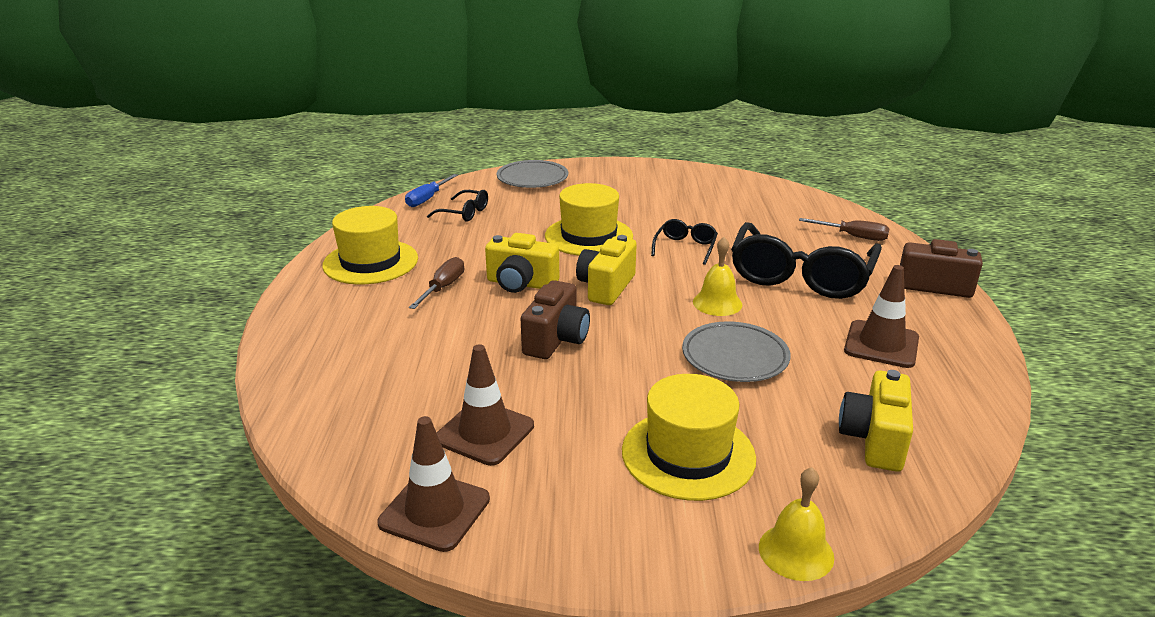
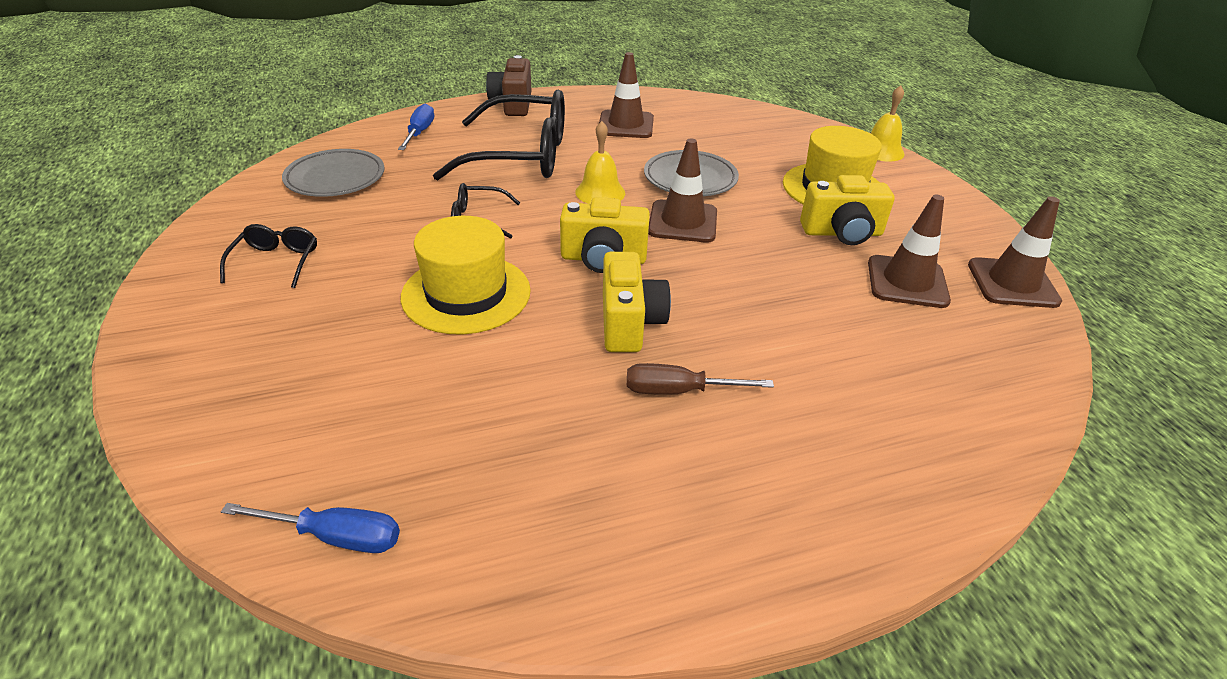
camera: 110 degrees left, 10 degrees up
yellow hat [322,206,418,285] -> none
black glasses [427,190,488,222] -> black glasses moved to [220,224,317,288]
grey plate [497,160,568,188] -> grey plate moved to [282,149,385,197]
brown camera [521,280,590,359] -> none
brown screwdriver [799,218,889,241] -> blue screwdriver [398,104,434,150]
yellow camera [839,370,913,472] -> yellow camera moved to [800,175,895,245]
none -> brown traffic cone [648,139,717,243]

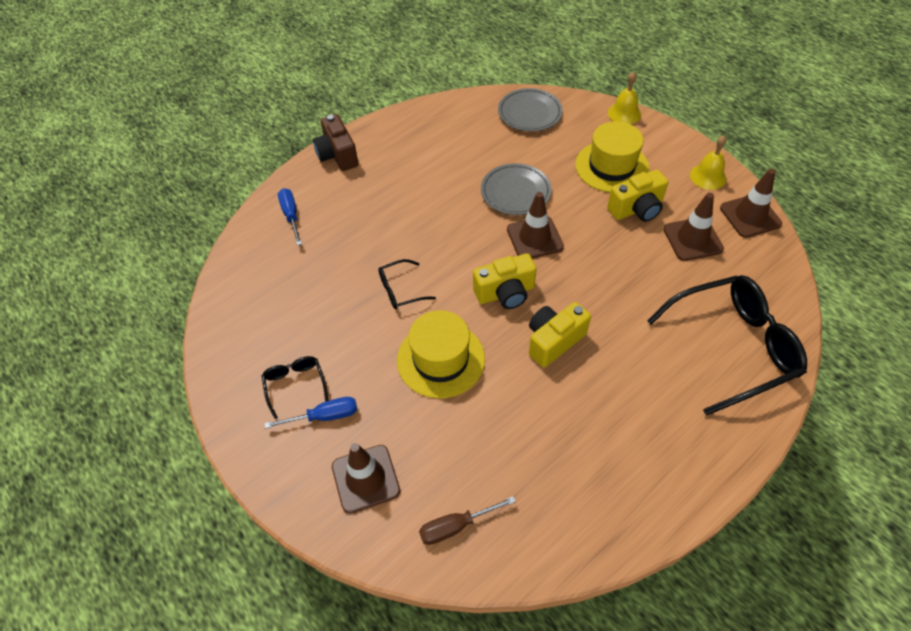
camera: 20 degrees left, 15 degrees up
blue screwdriver [221,503,400,553] -> blue screwdriver moved to [264,397,357,429]
grey plate [282,149,385,197] -> grey plate moved to [498,88,563,132]
black glasses [433,90,565,181] -> black glasses moved to [647,275,807,416]
yellow bell [575,121,625,204] -> yellow bell moved to [690,135,727,190]
brown traffic cone [599,52,654,138] -> brown traffic cone moved to [332,443,400,514]
yellow camera [603,252,671,352] -> yellow camera turned 105 degrees counterclockwise [529,302,591,368]
brown screwdriver [627,363,774,395] -> brown screwdriver moved to [419,496,516,545]

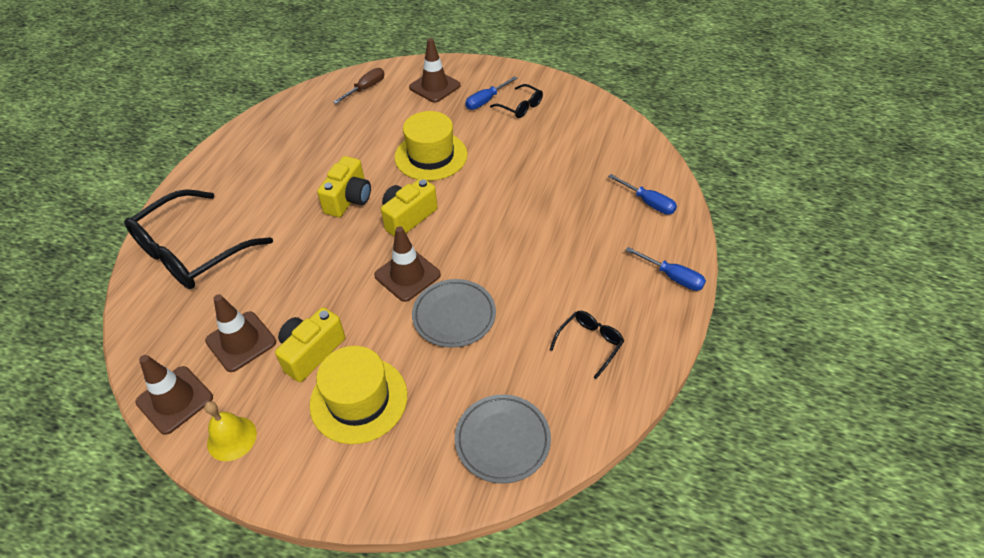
camera: 150 degrees right, 5 degrees down
brown camera [313,114,358,171] -> blue screwdriver [626,247,706,291]
black glasses [378,259,436,309] -> black glasses moved to [550,311,624,379]
yellow bell [608,72,641,124] -> none

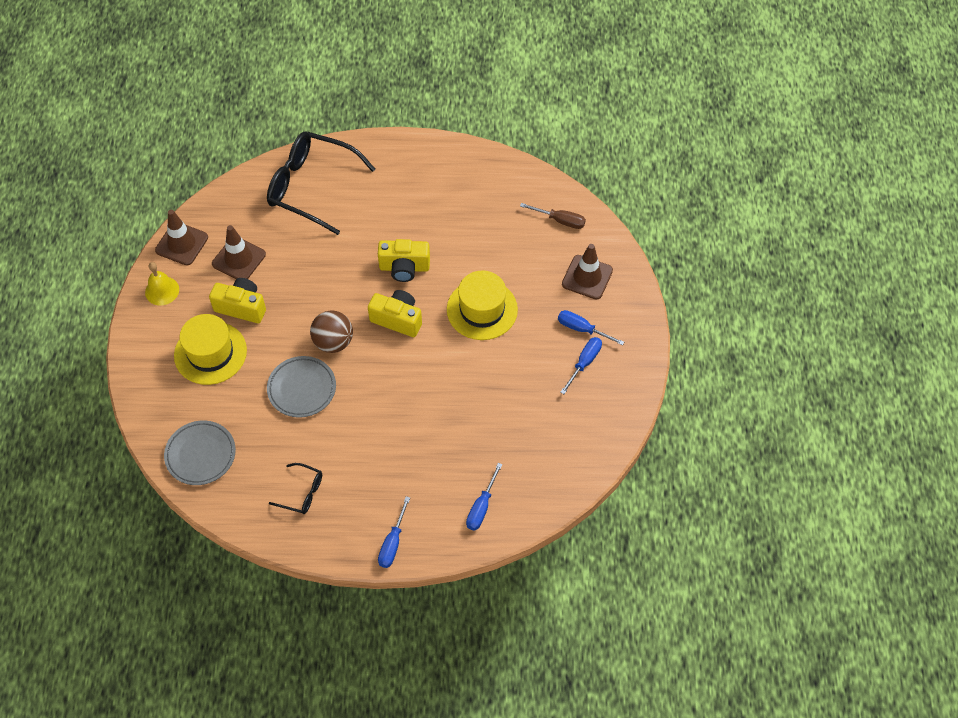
camera: 70 degrees right, 10 degrees up
brown traffic cone [374,226,441,302] -> brown ball [310,310,353,353]
black glasses [490,84,543,118] -> blue screwdriver [560,337,602,394]

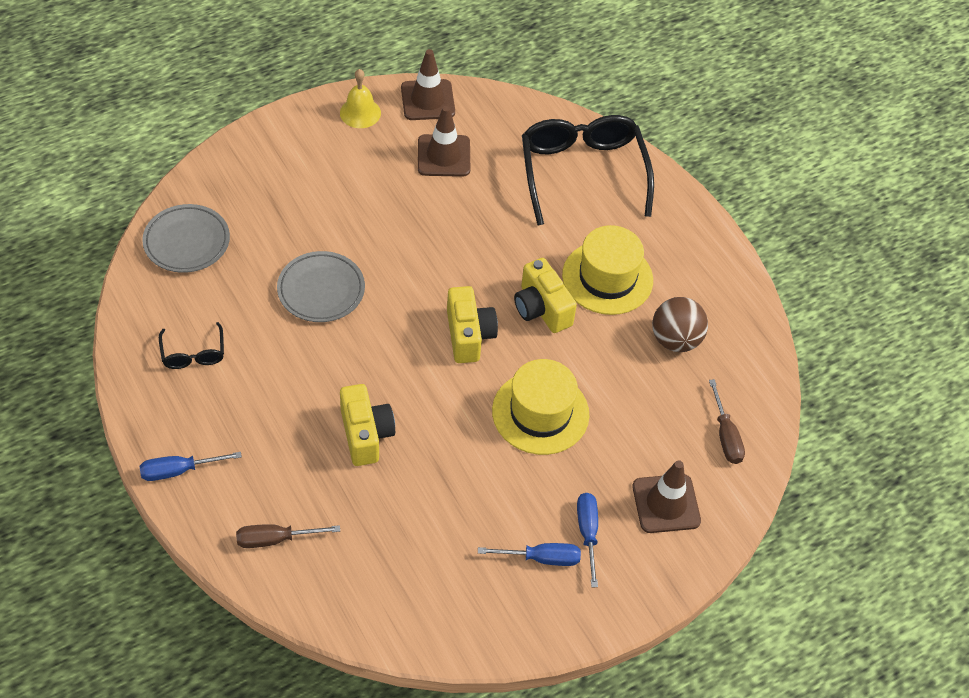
camera: 55 degrees right, 5 degrees down
yellow hat [174,314,247,385] -> yellow hat moved to [562,225,653,315]
yellow camera [209,278,266,323] -> yellow camera moved to [340,384,395,466]
brown ball [310,310,353,353] -> brown ball moved to [652,297,708,352]
blue screwdriver [466,463,502,531] -> brown screwdriver [236,524,340,548]

